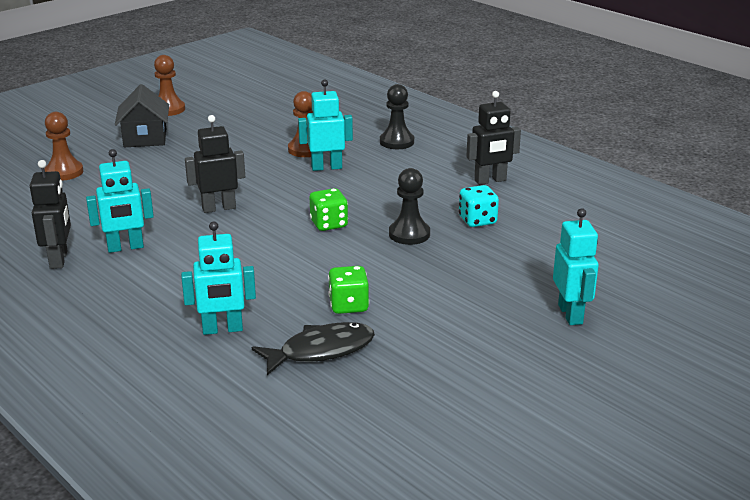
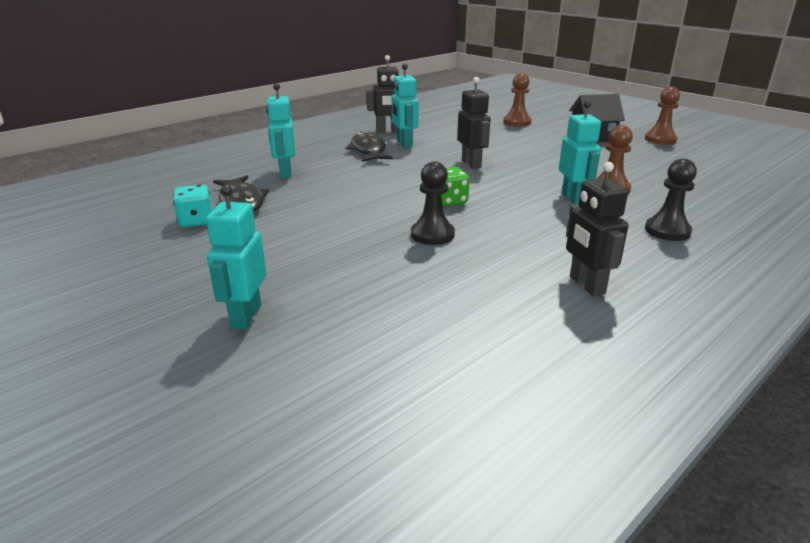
camera: 90 degrees right, 0 degrees up
green dice [328,266,369,314] -> none
turquoise dice [459,185,499,227] -> turquoise dice moved to [173,185,212,227]
turquoise robot [553,208,599,325] -> turquoise robot turned 105 degrees clockwise [206,185,266,330]
none -> black fish [346,132,393,162]

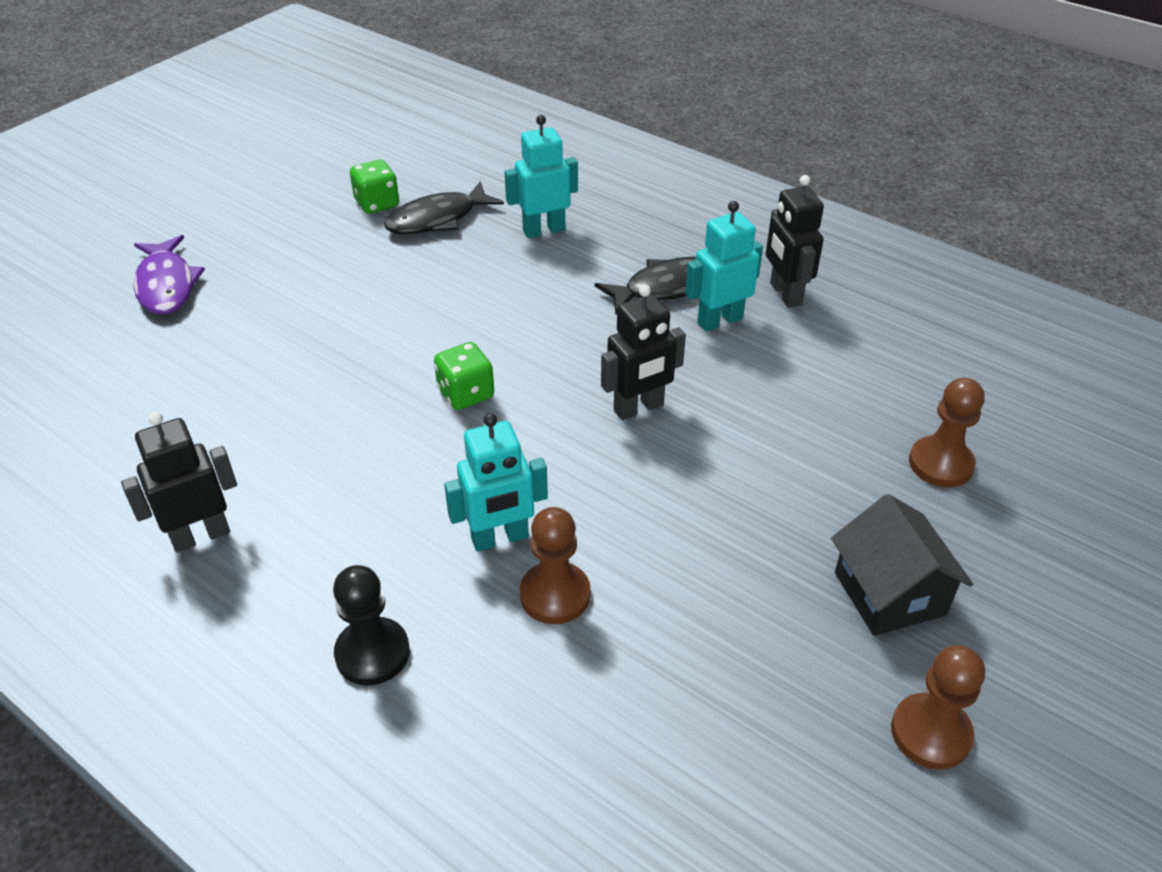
camera: 80 degrees right, 15 degrees up
turquoise dice [173,185,212,227] -> green dice [350,160,399,214]
turquoise robot [206,185,266,330] -> purple fish [134,235,205,314]
black pawn [411,161,455,245] -> none

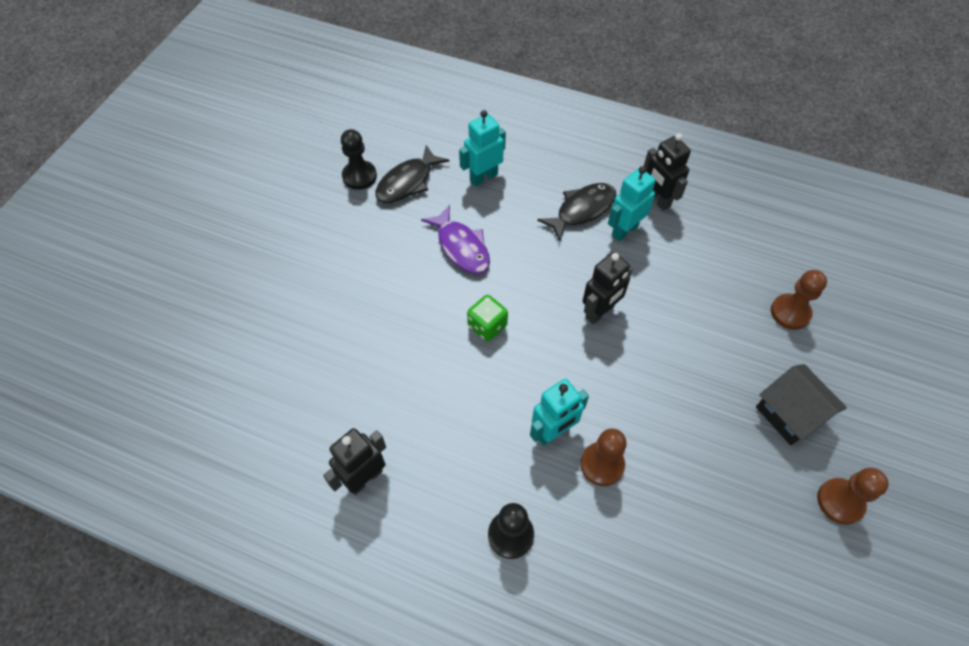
camera: 15 degrees left, 15 degrees up
purple fish [134,235,205,314] -> purple fish moved to [421,205,490,274]
green dice [350,160,399,214] -> black pawn [341,129,377,190]

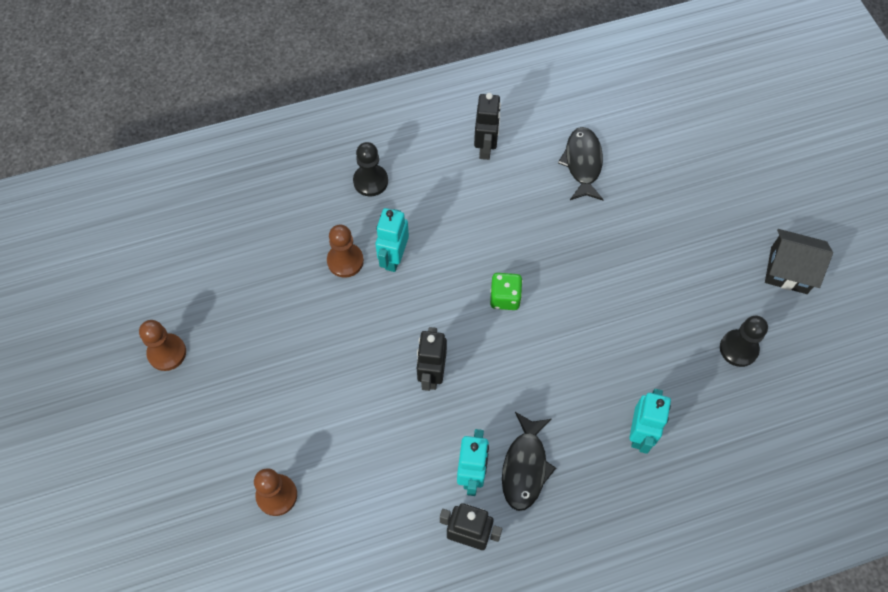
camera: 140 degrees right, 5 degrees up
black fish [375,145,449,203] -> black fish moved to [558,127,604,200]
purple fish [421,205,490,274] -> none
black house [756,364,847,445] -> black house moved to [765,229,833,294]

